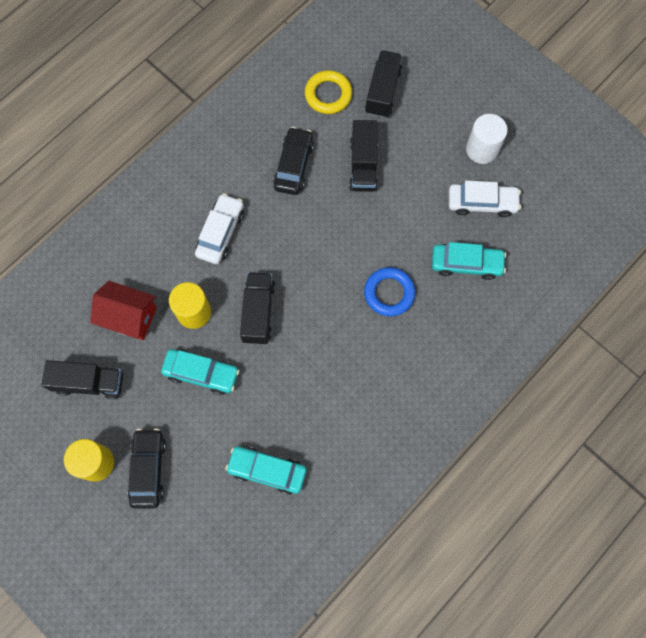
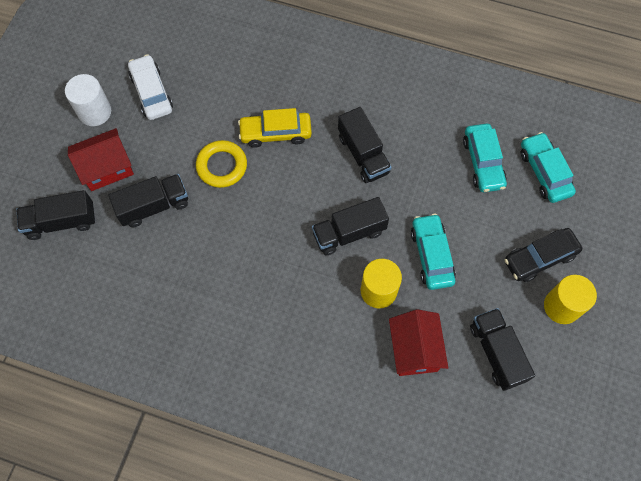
camera: 115 degrees left, 5 degrees down
white car [195,193,244,264] -> none
black car [273,127,314,195] -> none
yellow ring [305,70,352,114] -> yellow ring moved to [196,140,247,188]
blue ring [364,267,416,317] -> yellow car [238,108,312,148]
turquoise car [432,242,506,280] -> turquoise car moved to [521,132,576,203]
none -> red house [68,128,134,191]
none -> black truck [338,107,392,183]

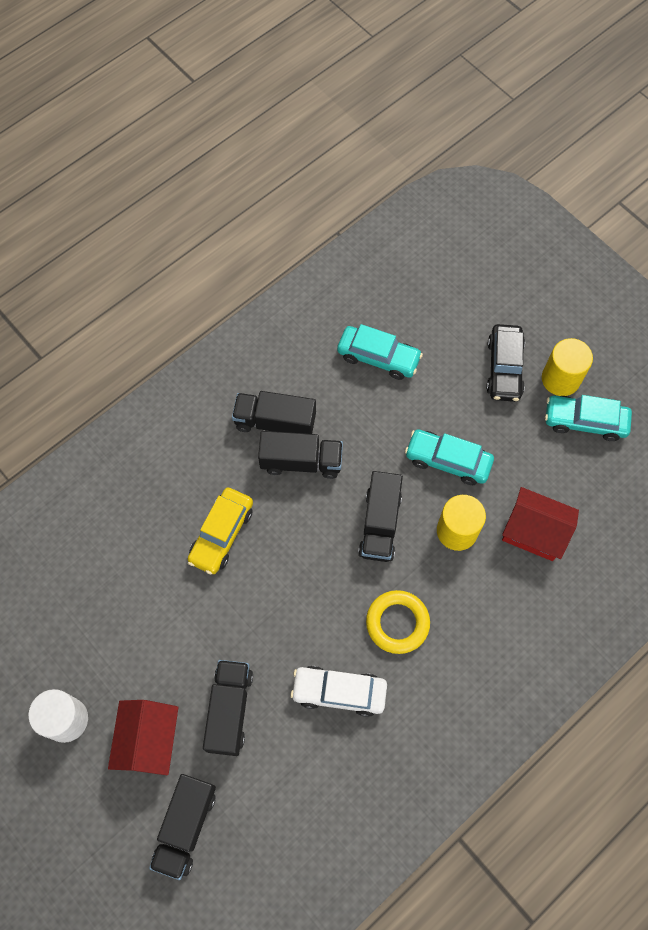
camera: 60 degrees left, 0 degrees up
white car [128,54,173,120] -> white car moved to [290,666,387,717]
yellow ring [196,140,247,188] -> yellow ring moved to [366,590,430,654]
black truck [470,308,535,391] -> black truck moved to [232,391,316,434]
turquoise car [521,132,576,203] -> turquoise car moved to [545,395,632,441]

